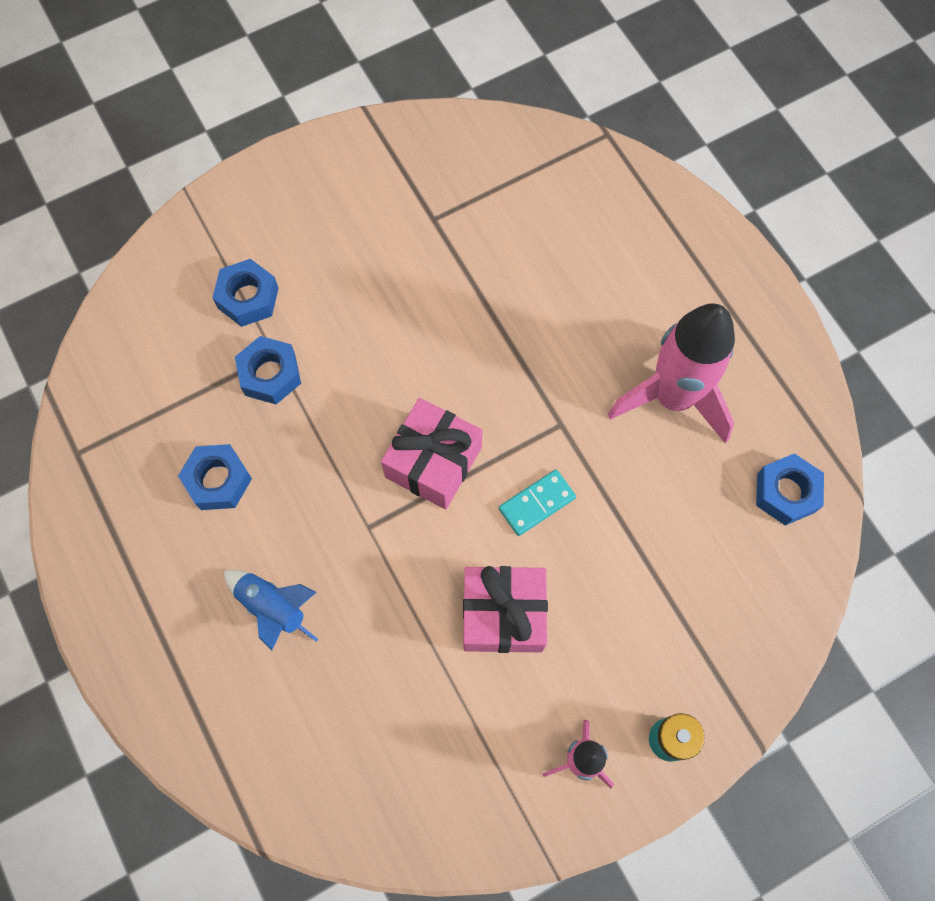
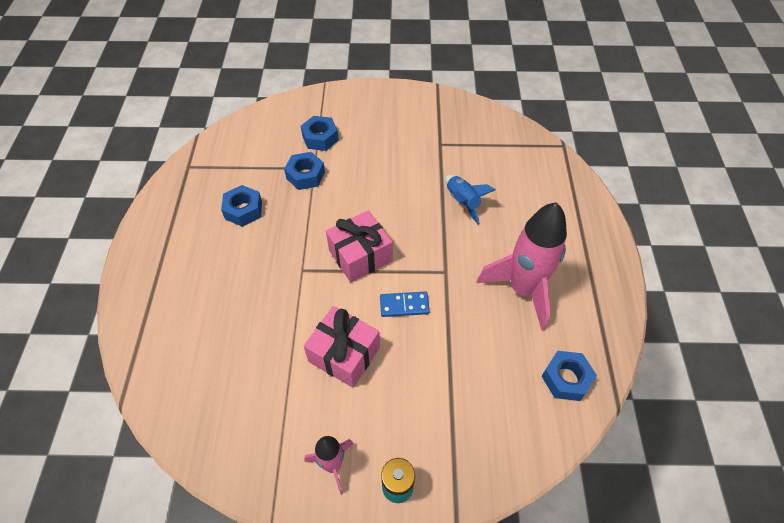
camera: 30 degrees right, 15 degrees down
blue rocket [224,570,318,651] -> blue rocket moved to [445,175,496,225]
turquoise domino [499,469,576,536] -> blue domino [380,291,429,317]

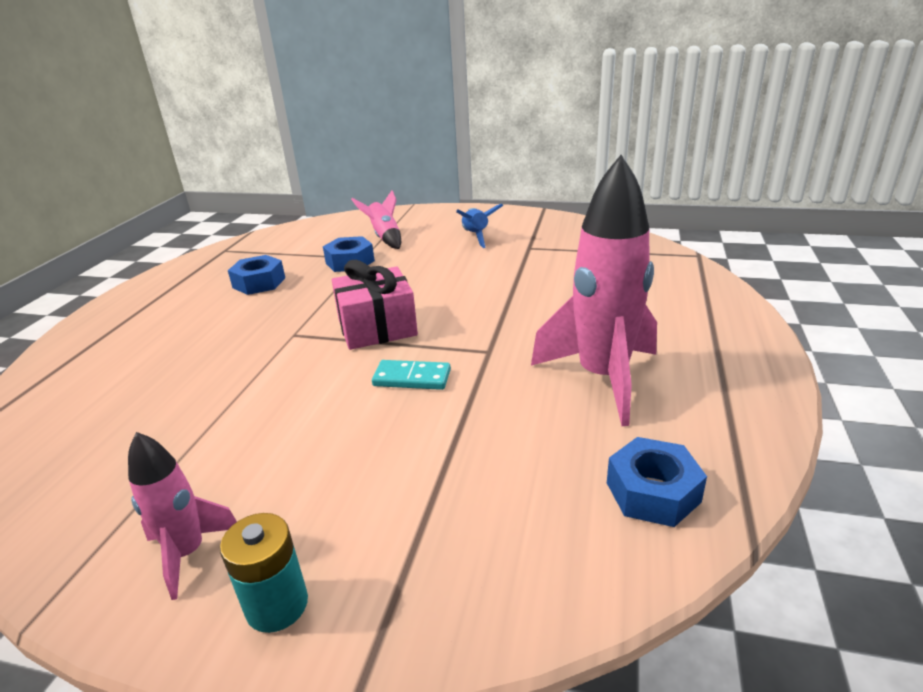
camera: 15 degrees right, 25 degrees down
blue nut [301,116,339,151] -> pink rocket [351,190,401,249]
pink gift [304,306,380,388] -> none
blue domino [380,291,429,317] -> turquoise domino [372,360,451,390]
blue rocket [445,175,496,225] -> blue rocket moved to [456,204,503,248]

